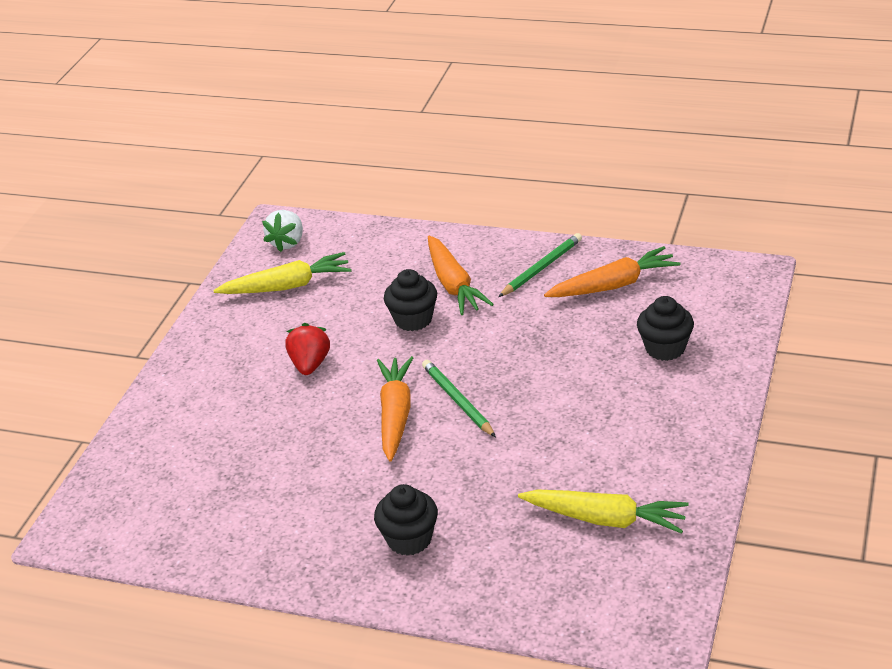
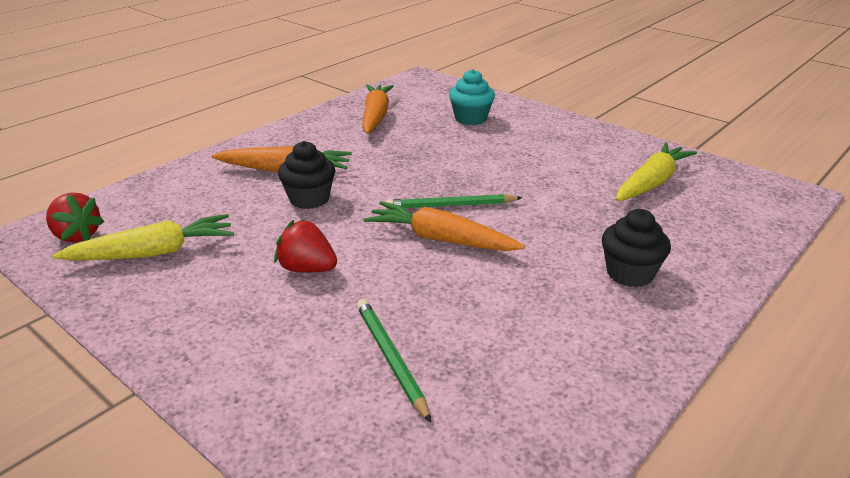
camera: 70 degrees left, 5 degrees down
yellow carrot [213,252,352,294] -> yellow carrot turned 60 degrees clockwise [52,214,234,260]
white strawberry [262,210,303,252] -> red strawberry [46,192,105,243]
green pencil [499,233,582,297] -> green pencil moved to [357,299,431,423]
black cupcake [637,296,694,361] -> turquoise cupcake [449,69,495,125]

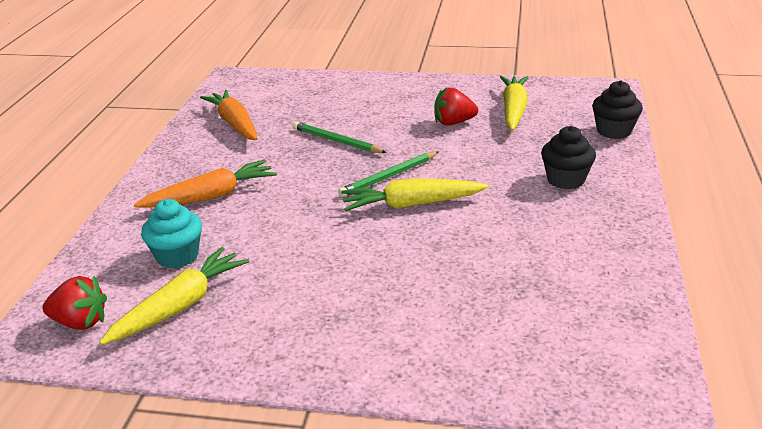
camera: 30 degrees left, 0 degrees up
red strawberry [274,219,337,273] -> red strawberry moved to [434,88,478,125]
black cupcake [278,141,335,209] -> black cupcake moved to [592,81,643,139]
green pencil [357,299,431,423] -> green pencil moved to [293,121,387,153]
orange carrot [364,201,525,251] -> yellow carrot [341,178,488,211]
turquoise cupcake [449,69,495,125] -> turquoise cupcake moved to [141,199,202,269]

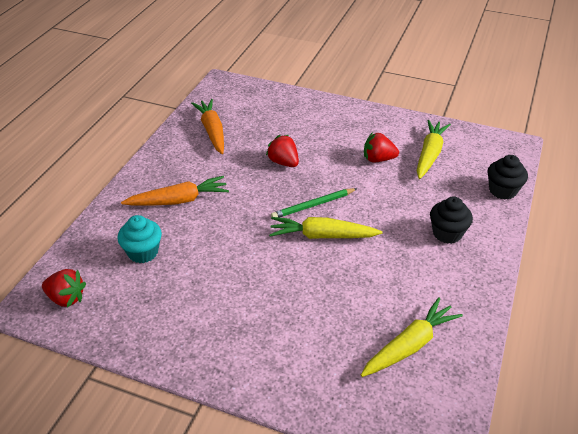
camera: 10 degrees right, 10 degrees up
yellow carrot [99,247,249,345] -> yellow carrot moved to [361,297,463,377]
green pencil [293,121,387,153] -> red strawberry [266,135,299,167]

